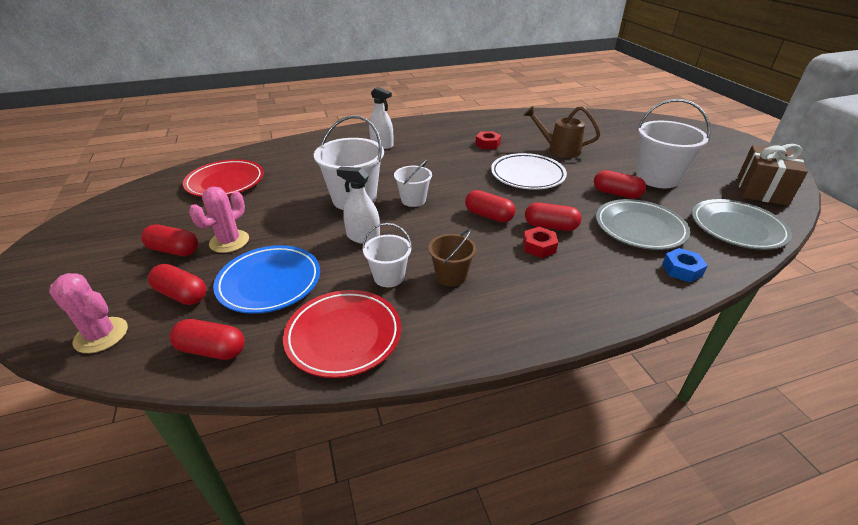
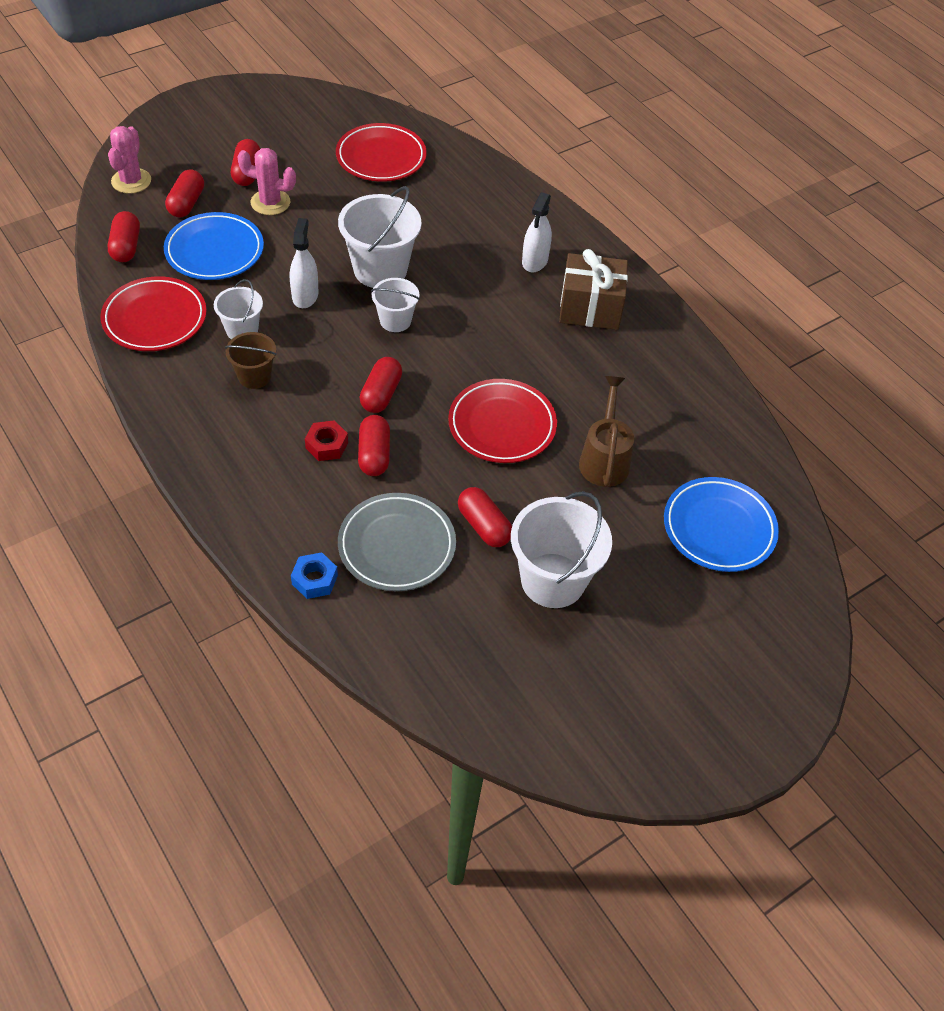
camera: 70 degrees right, 15 degrees up
red nut [475,131,501,149] -> none
white plate [491,153,567,190] -> red plate [448,379,557,463]
red capsule [594,170,646,199] -> red capsule turned 45 degrees counterclockwise [458,487,512,547]
grey plate [692,199,792,250] -> none
brown gift [738,144,808,206] -> brown gift moved to [559,249,628,330]
none -> blue plate [664,477,779,572]

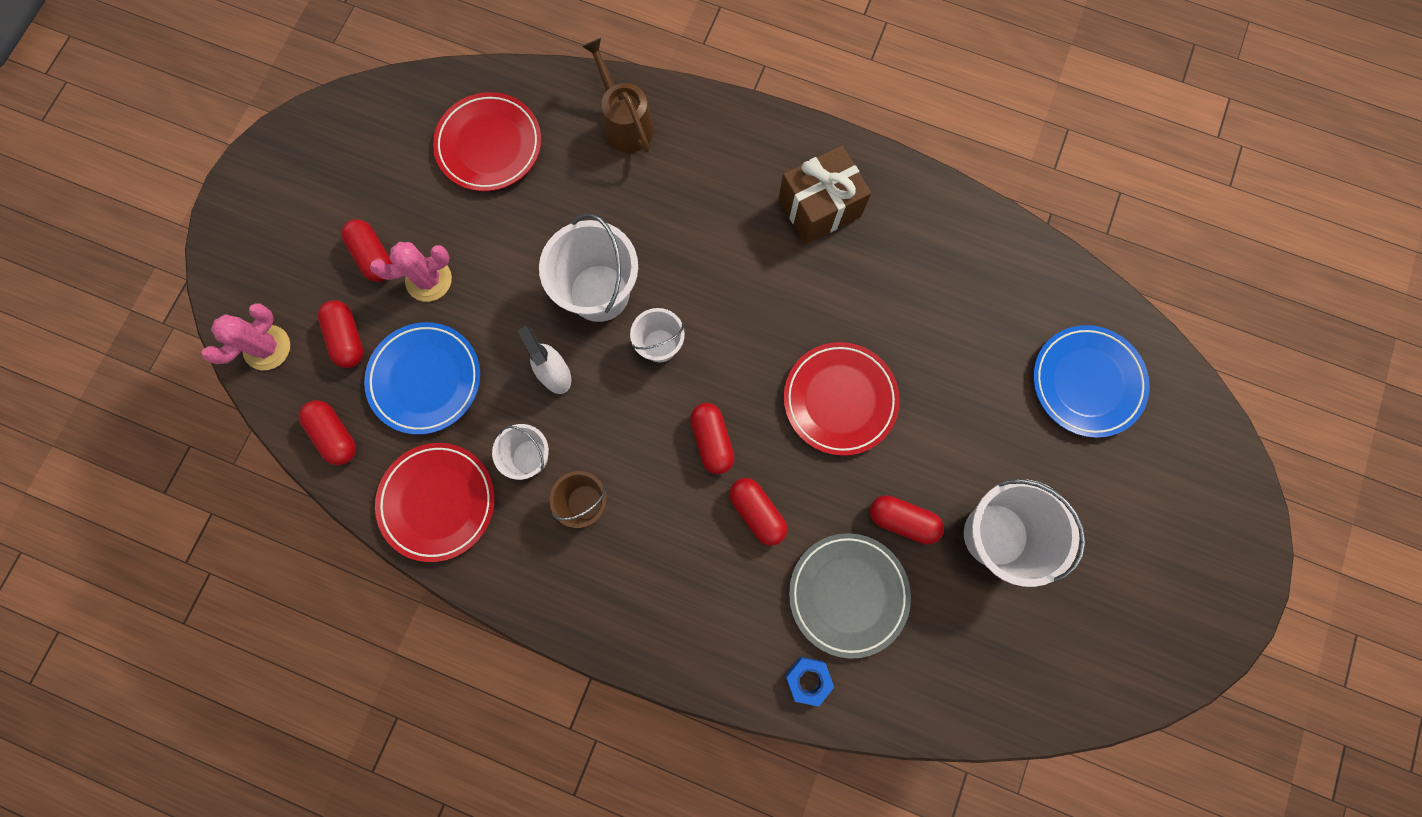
camera: 30 degrees left, 25 degrees up
pink cactus [108,126,151,194] -> pink cactus turned 60 degrees clockwise [202,303,290,370]
red nut [305,420,348,461] -> none
white spray bottle [522,192,552,272] -> none
brown watering can [579,376,634,487] -> brown watering can moved to [582,38,654,153]

